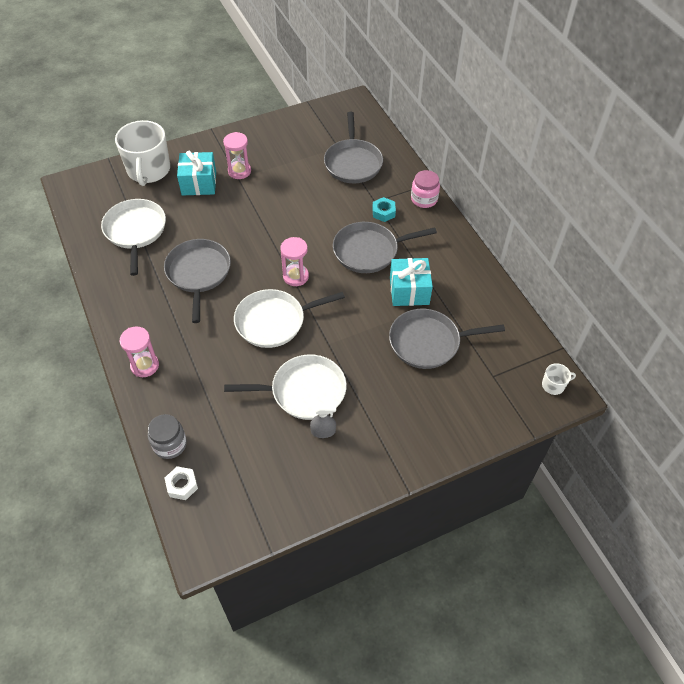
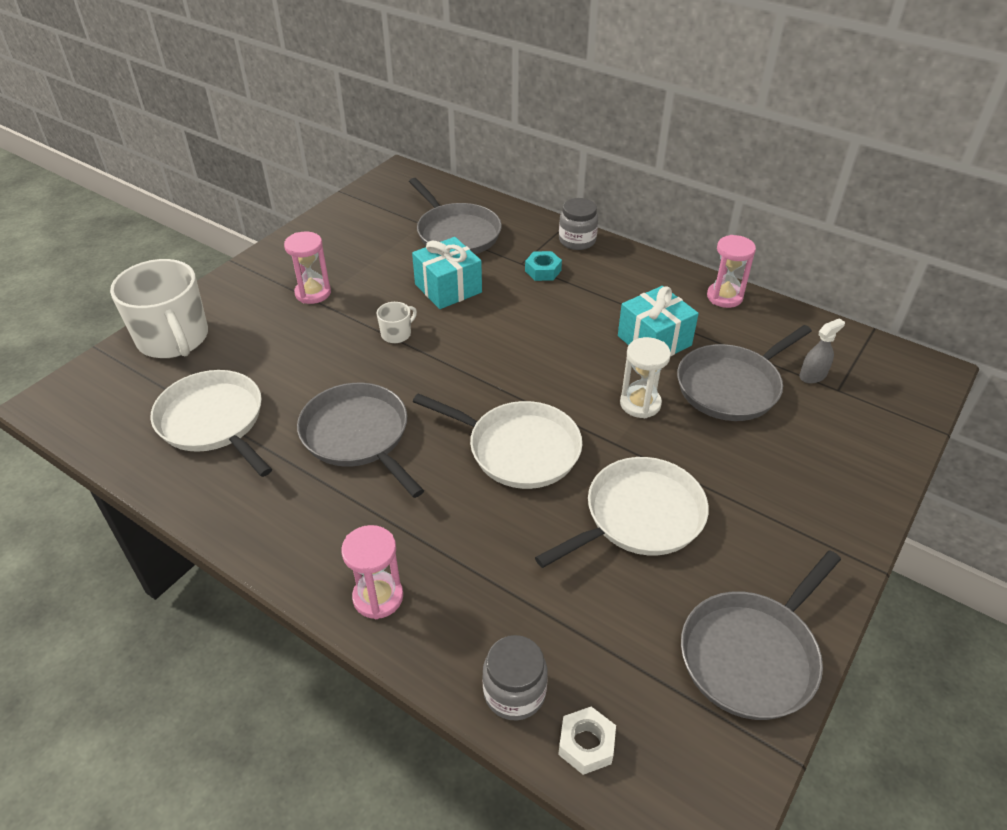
camera: 30 degrees left, 10 degrees down
turquoise gift [177,151,216,195] -> turquoise gift moved to [412,237,482,309]
white pan [234,289,345,348] -> white pan turned 105 degrees counterclockwise [413,393,582,489]
pink hourglass [280,237,309,286] -> pink hourglass moved to [707,235,756,308]
grey spray bottle [310,404,336,438] -> grey spray bottle moved to [799,318,845,384]
grey pan [333,222,437,273] -> grey pan moved to [681,550,841,720]
pink jar [411,170,440,208] -> grey jar [559,198,598,250]
white mug [542,363,576,395] -> white mug moved to [377,302,417,343]
none -> white hourglass [620,337,671,418]

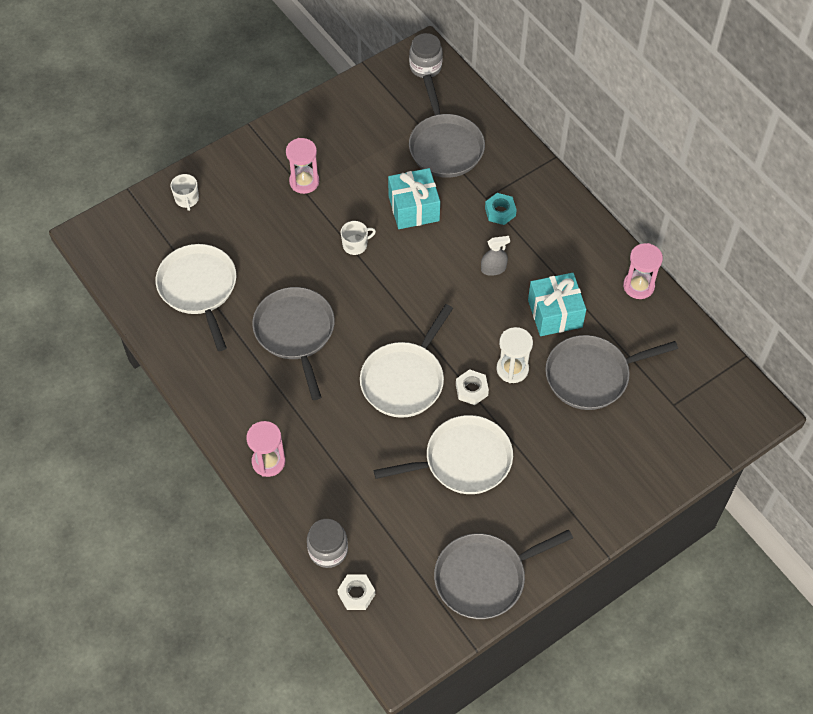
camera: 20 degrees right, 15 degrees up
white mug [110,259,208,358] -> white mug [170,174,199,211], size x0.43
white pan [413,393,582,489] -> white pan turned 75 degrees clockwise [360,304,453,418]
grey jar [559,198,598,250] -> grey jar moved to [409,33,443,78]
grey spray bottle [799,318,845,384] -> grey spray bottle moved to [481,236,510,276]
none -> white nut [456,369,489,405]

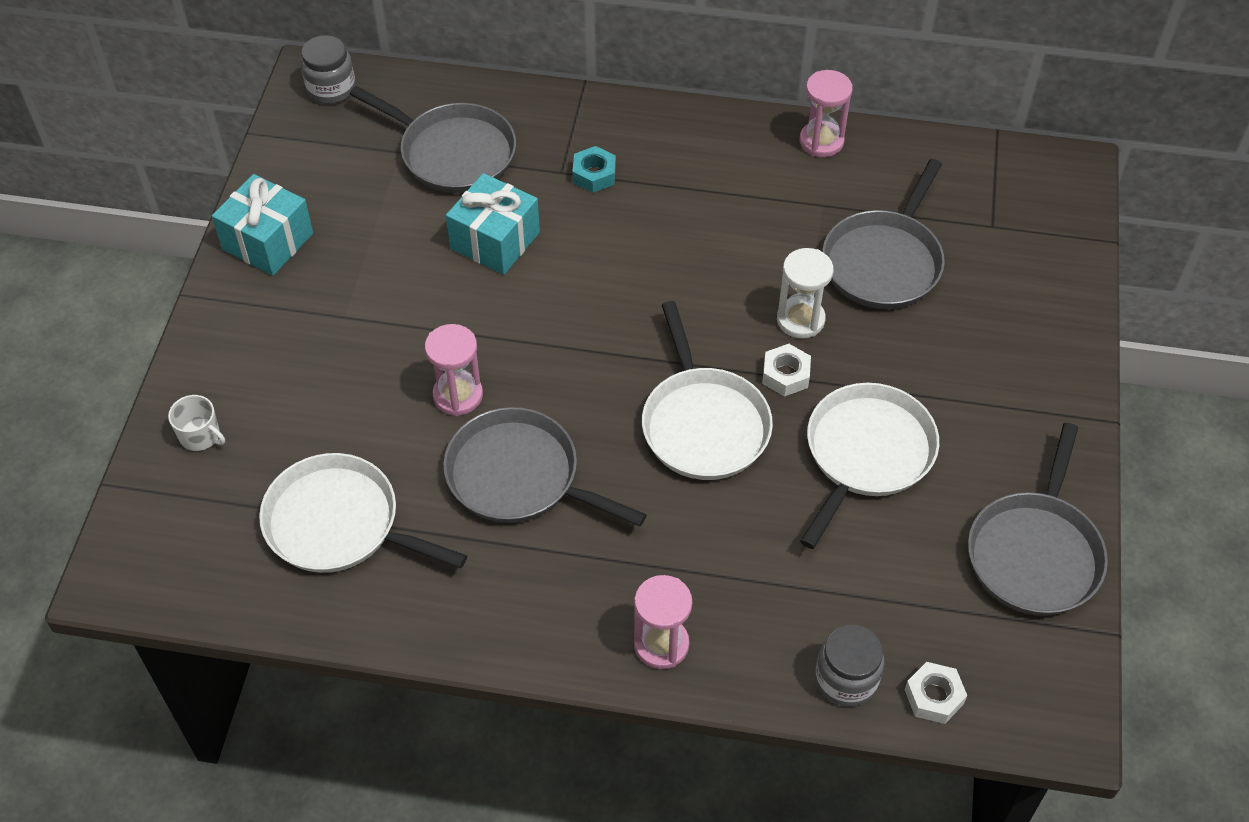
camera: 45 degrees left, 5 degrees down
pink hourglass [286,138,319,194] -> pink hourglass moved to [425,324,483,416]
white mug [341,221,376,255] -> none
grey spray bottle [481,236,510,276] -> none
turquoise gift [528,273,586,336] -> turquoise gift moved to [212,174,313,275]

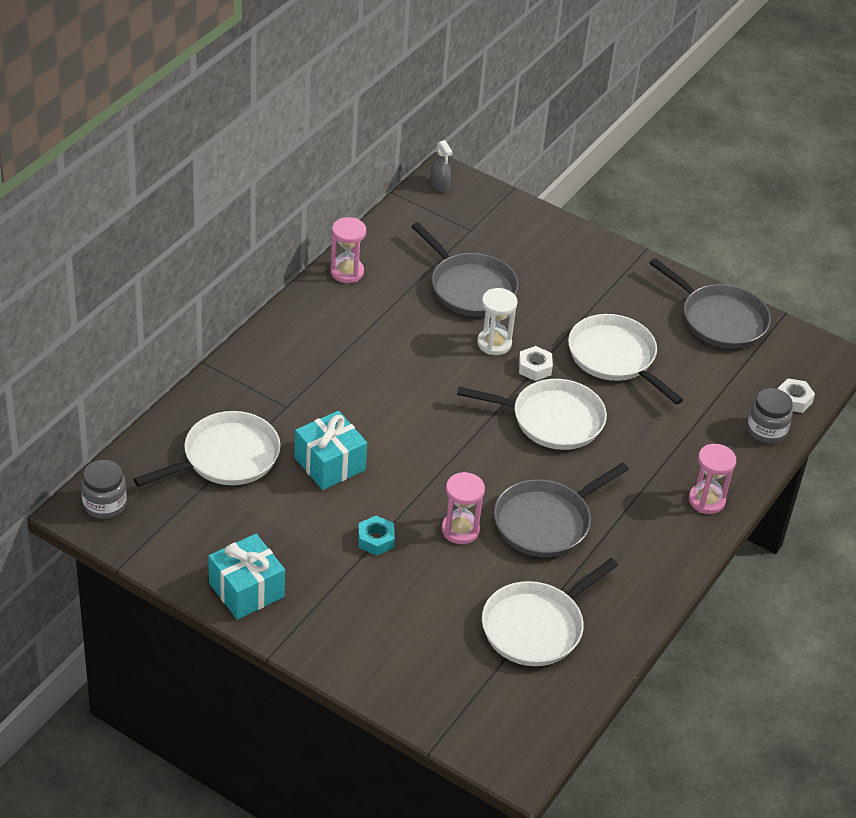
camera: 70 degrees left, 10 degrees down
white mug [168,395,225,451] -> none
grey pan [350,86,516,193] -> white pan [134,411,281,487]
turquoise nut [572,146,616,193] -> turquoise nut moved to [358,516,395,556]
none -> grey spray bottle [430,140,453,192]

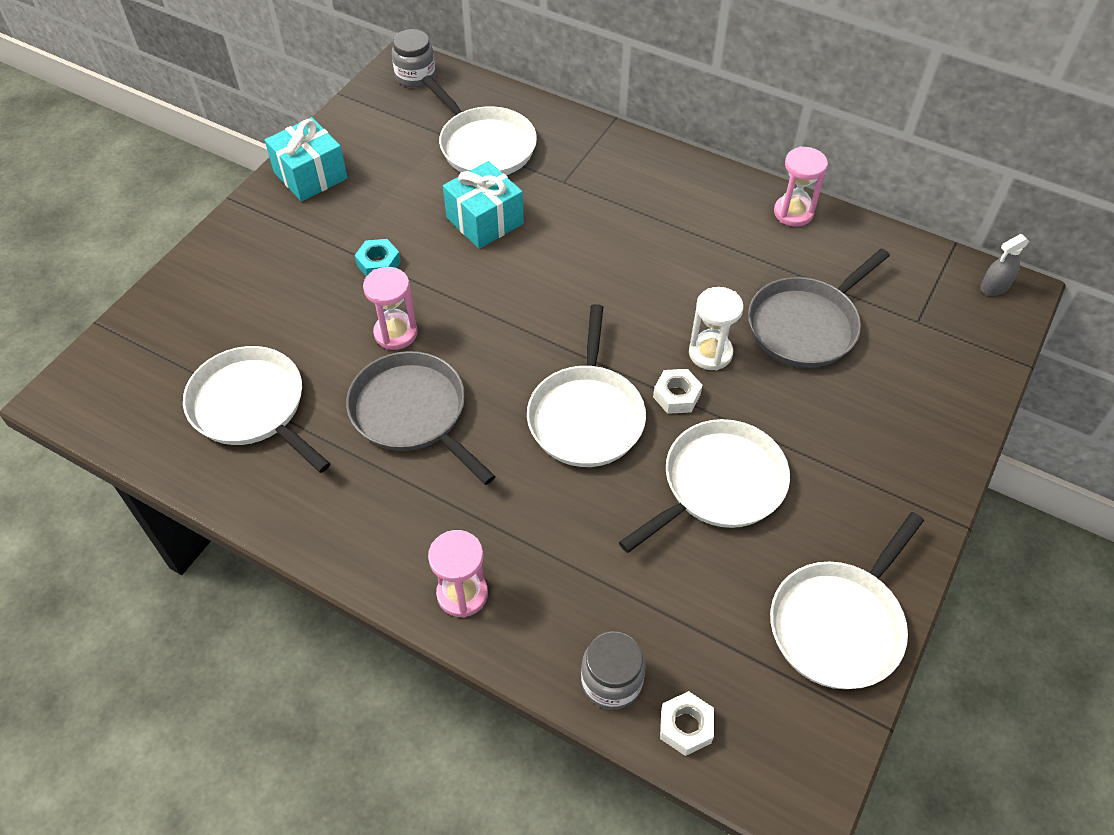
camera: 90 degrees right, 10 degrees up
grey pan [649,258,771,349] -> white pan [770,512,924,689]

